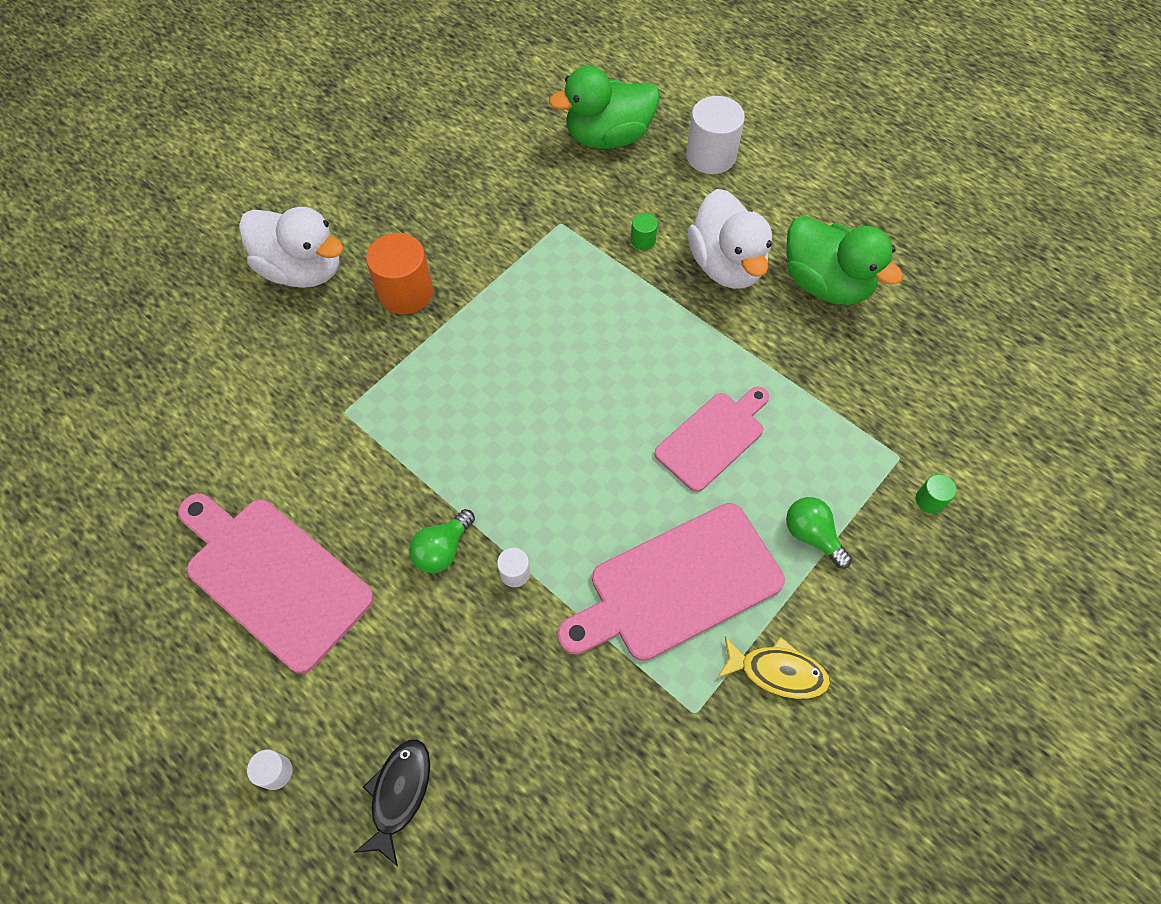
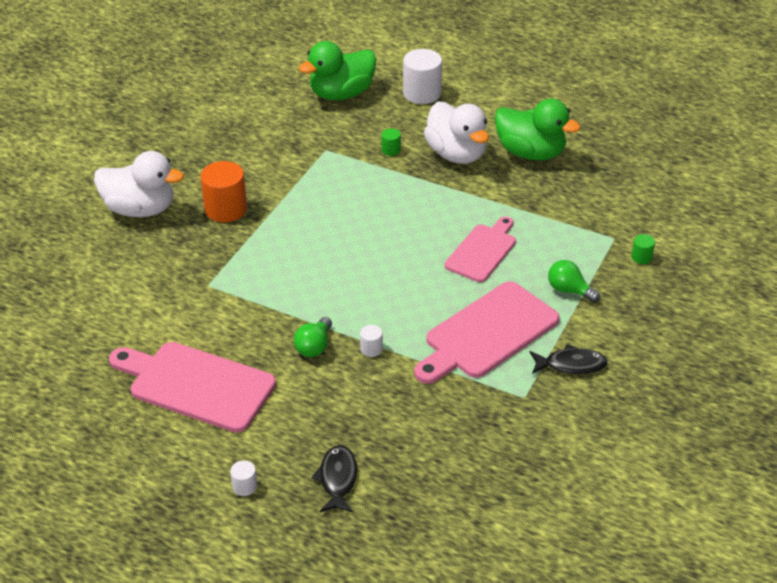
camera: 15 degrees left, 20 degrees down
yellow fish [717,637,830,699] -> black fish [530,344,608,374]

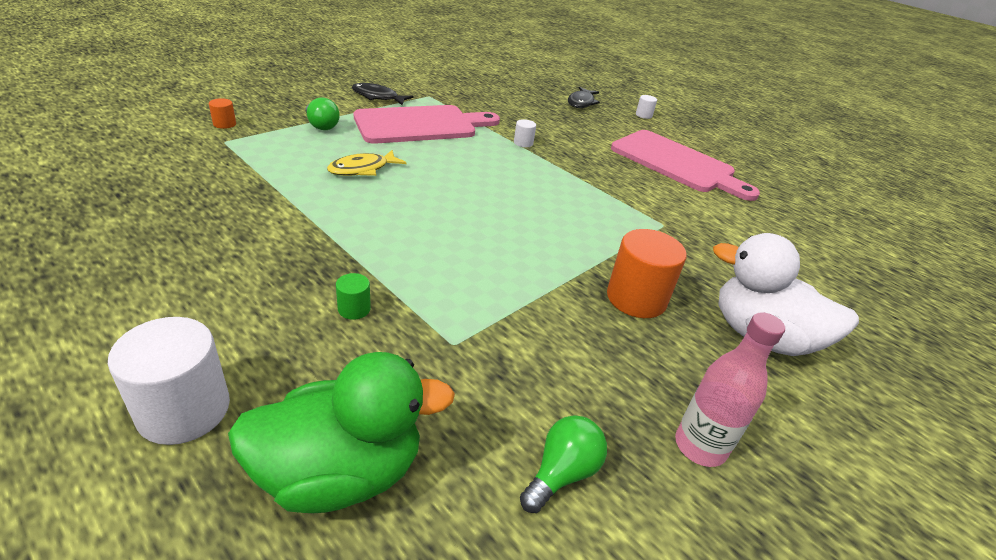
camera: 165 degrees left, 5 degrees down
green light bulb [294,317,332,357] -> green light bulb moved to [520,415,607,513]
white duck [424,101,489,164] -> none
pink cutting board [445,216,516,282] -> yellow fish [327,150,407,176]
green duck [494,99,581,161] -> none
green cylinder [631,234,655,264] -> orange cylinder [209,98,236,129]
none -> pink bottle [675,312,785,467]

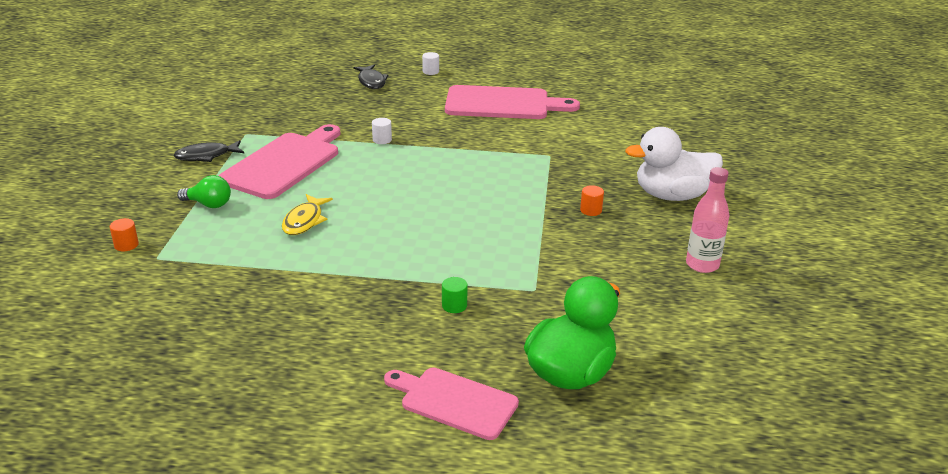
camera: 35 degrees left, 5 degrees down
white cylinder [108,317,230,445] -> pink cutting board [384,368,519,440]
green light bulb [520,415,607,513] -> none
orange cylinder [607,229,687,318] -> orange cylinder [580,185,604,216], size x0.47

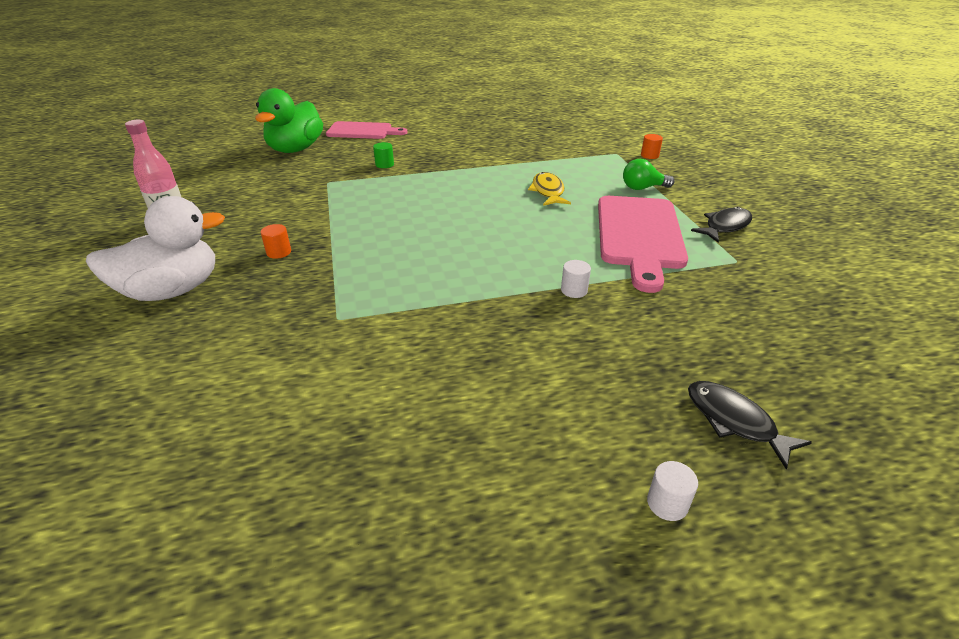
camera: 160 degrees right, 5 degrees up
pink cutting board [445,85,580,119] -> none

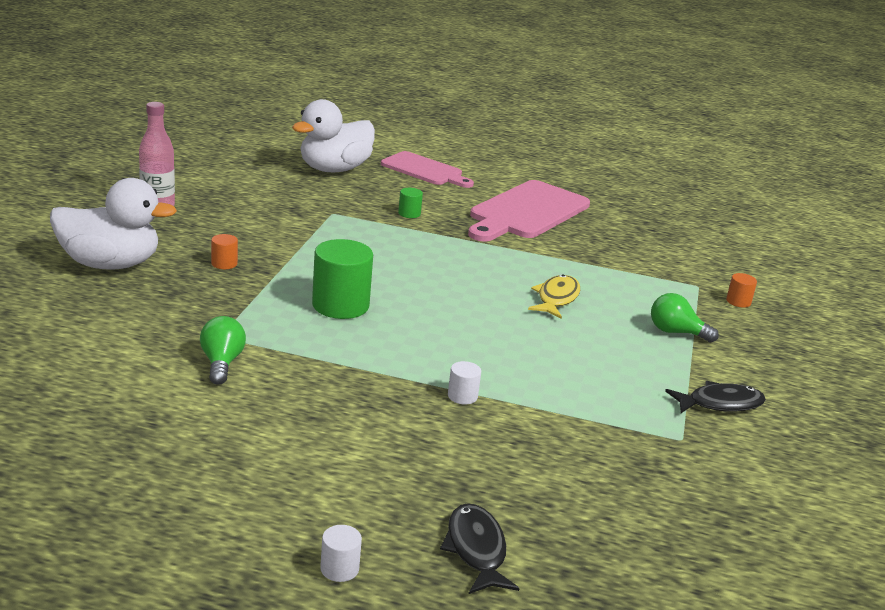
camera: 25 degrees right, 10 degrees down
green duck [255,88,323,153] -> white duck [292,99,375,172]
pink cutting board [598,196,688,293] -> pink cutting board moved to [468,180,590,242]
none -> green light bulb [200,316,246,385]
none -> green cylinder [312,239,373,319]

